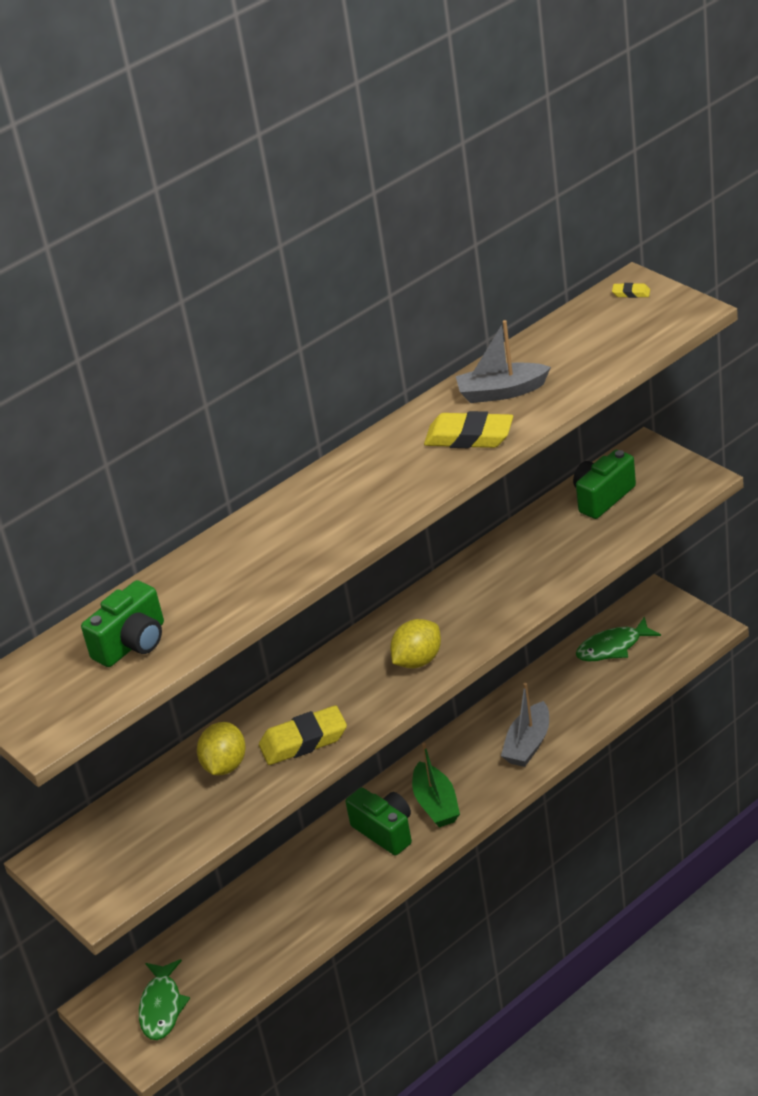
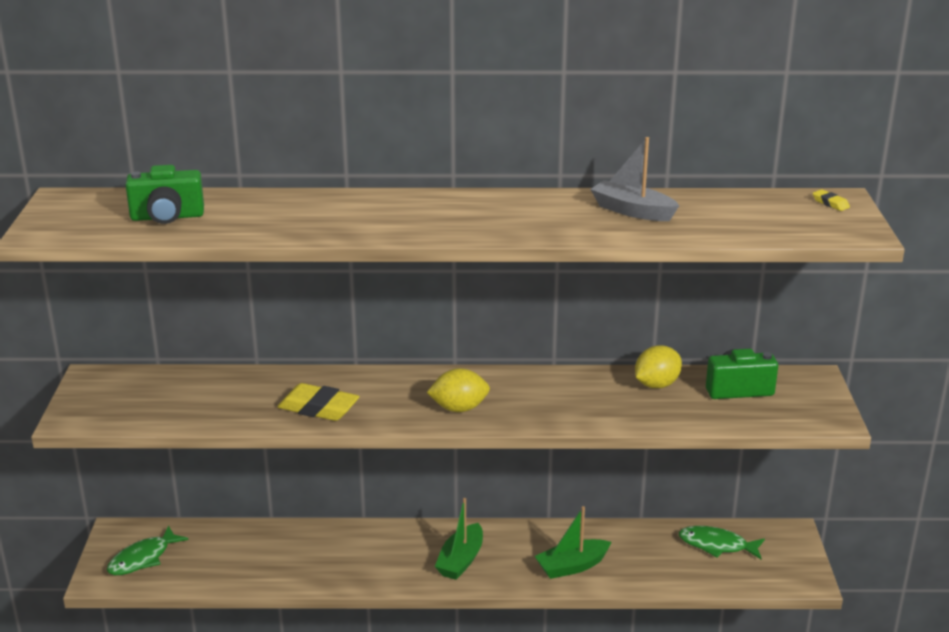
camera: 35 degrees right, 10 degrees down
yellow lemon [197,722,246,775] -> yellow lemon moved to [635,346,682,388]
green camera [346,787,412,855] -> none
yellow eraser [424,411,513,448] -> none
grey boat [501,683,549,767] -> green boat [535,506,611,579]

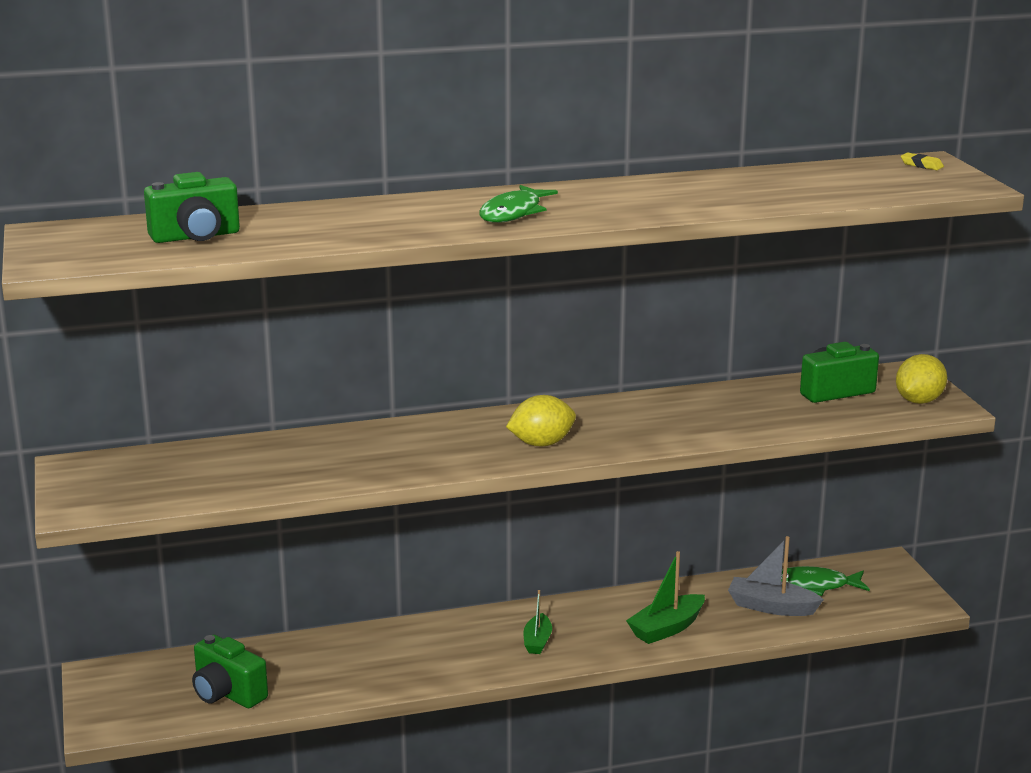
camera: 15 degrees left, 5 degrees down
green fish [107,526,188,575] -> green fish moved to [479,185,558,223]
yellow eraser [278,383,360,421] -> none
green boat [435,498,483,580] -> green boat [523,590,552,654], size x0.65
grey boat [590,137,679,221] -> grey boat moved to [728,536,824,616]
yellow lemon [635,346,682,388] -> yellow lemon moved to [896,354,947,404]
none -> green camera [192,635,268,708]

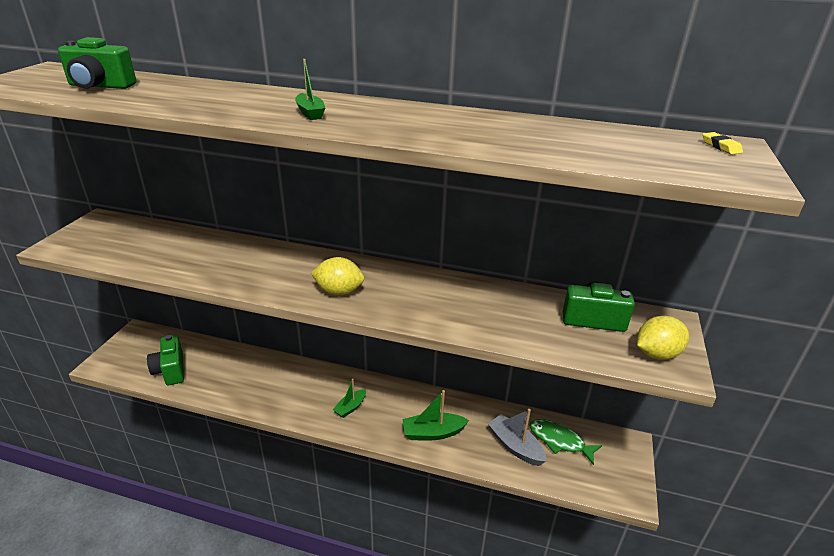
camera: 30 degrees right, 10 degrees up
green fish [479,185,558,223] -> green boat [295,59,325,120]

